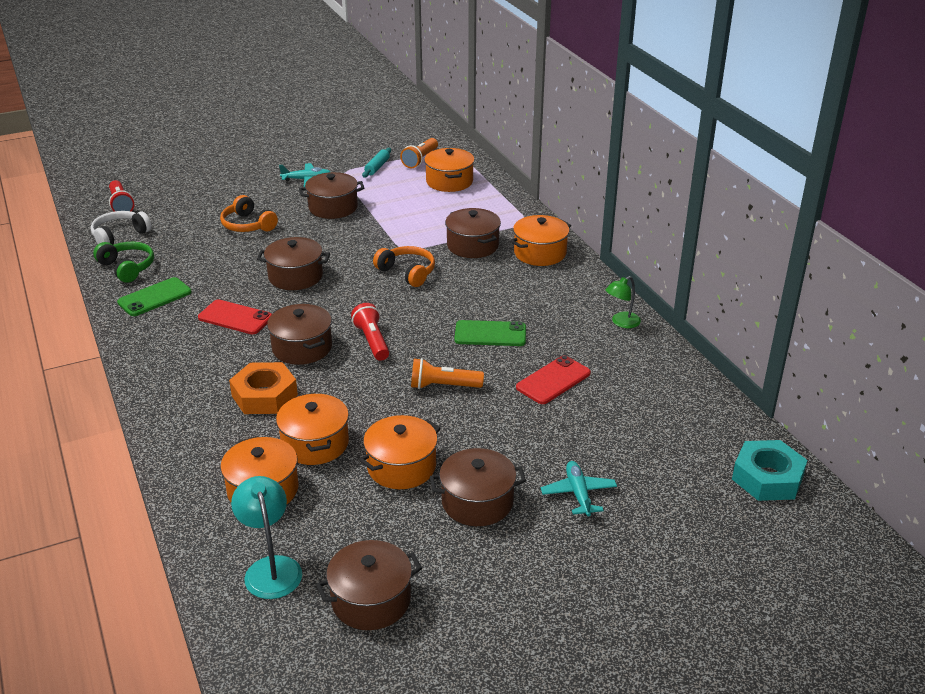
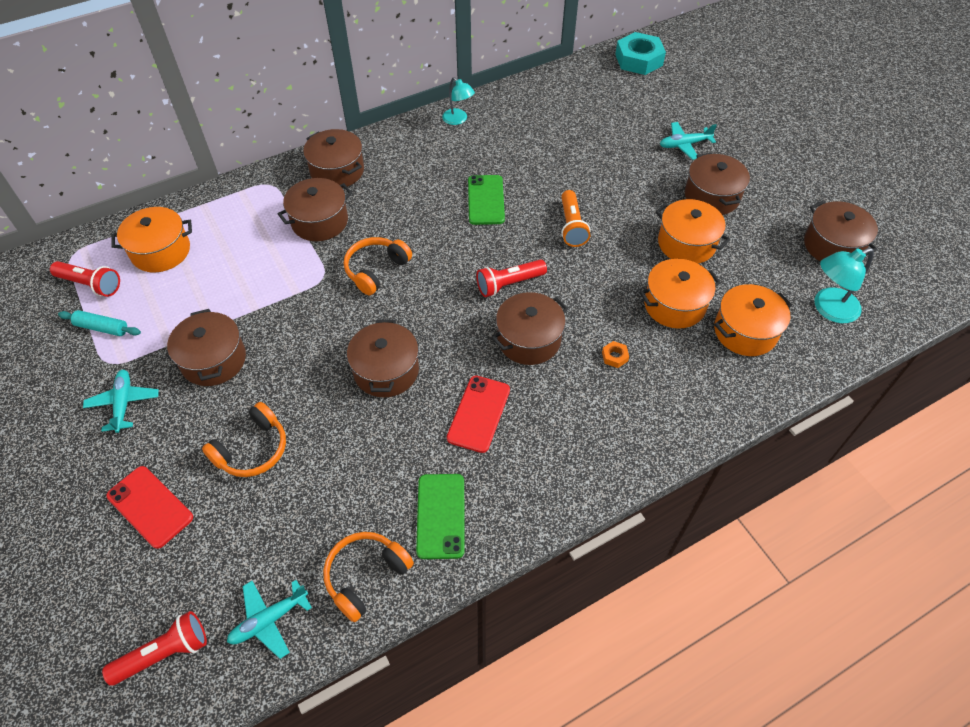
camera: 95 degrees left, 20 degrees up
white headphones [91,211,152,245] -> turquoise plane [227,580,312,659]
green headphones [93,242,154,283] -> orange headphones [323,532,414,622]
green phone [117,277,192,316] -> green phone turned 45 degrees clockwise [416,474,465,559]
orange nut [229,362,298,414] -> orange nut [602,341,629,368], size x0.41
orange flashlight [400,138,438,168] -> red flashlight [50,261,120,297]
orange pot [510,215,571,266] -> brown pot [303,129,364,188]
red phone [516,355,591,404] -> red phone moved to [106,466,193,549]
green lamp [605,276,641,328] -> turquoise lamp [442,77,475,125]

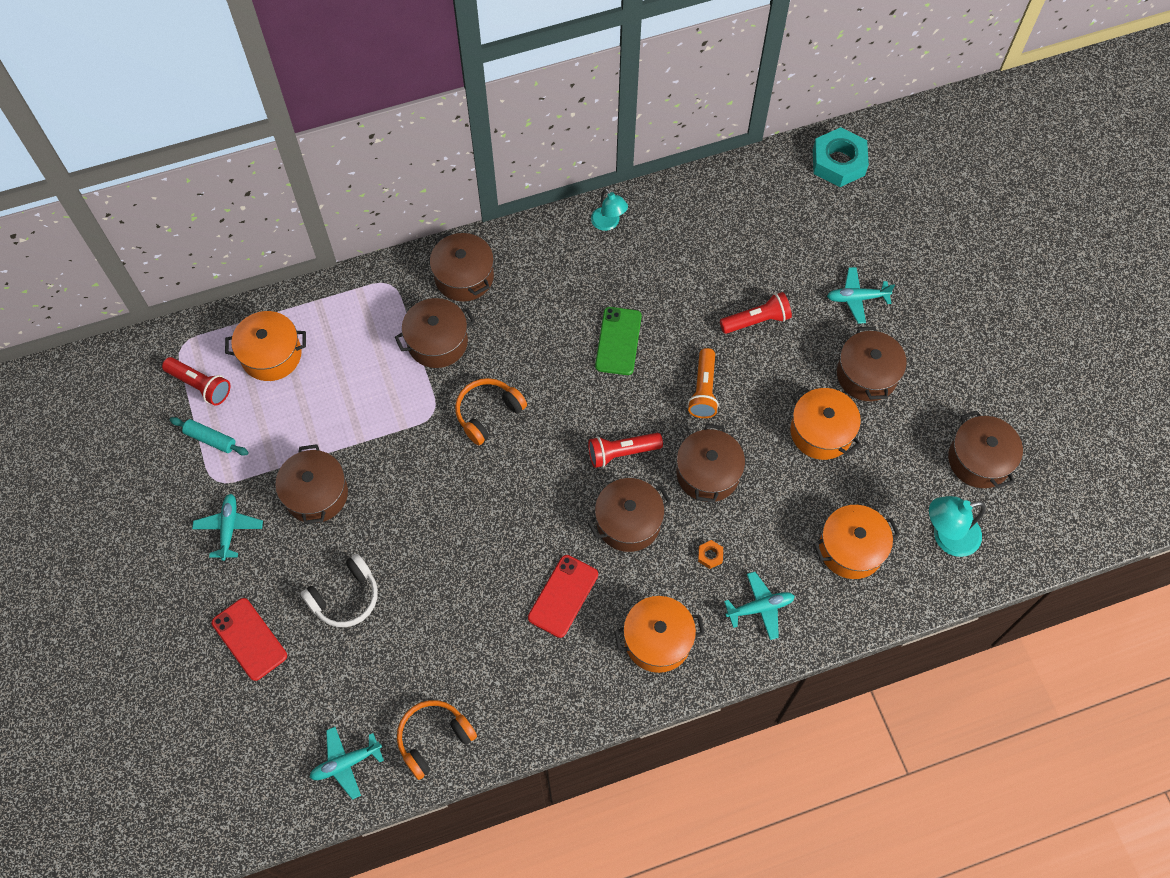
camera: 10 degrees right, 10 degrees up
red flashlight [102,611,207,686] -> red flashlight moved to [720,292,792,334]
orange headphones [202,402,286,477] -> white headphones [300,554,378,627]
brown pot [347,319,419,397] -> brown pot moved to [676,424,745,503]
green phone [416,474,465,559] -> none
orange pot [640,259,721,329] -> orange pot moved to [614,596,705,673]
none -> turquoise plane [724,572,795,640]

